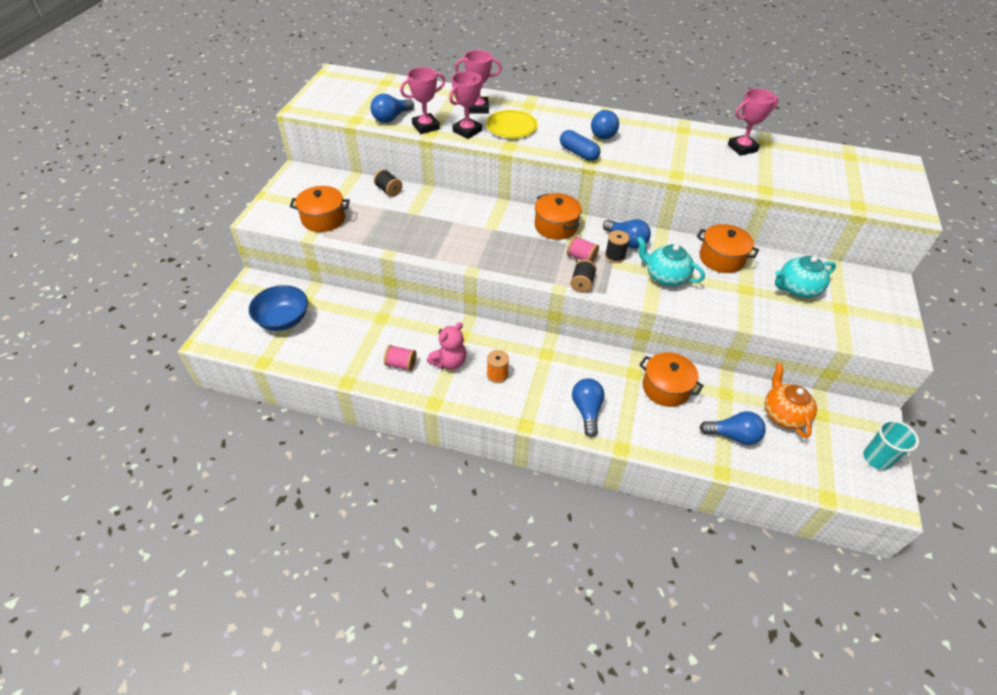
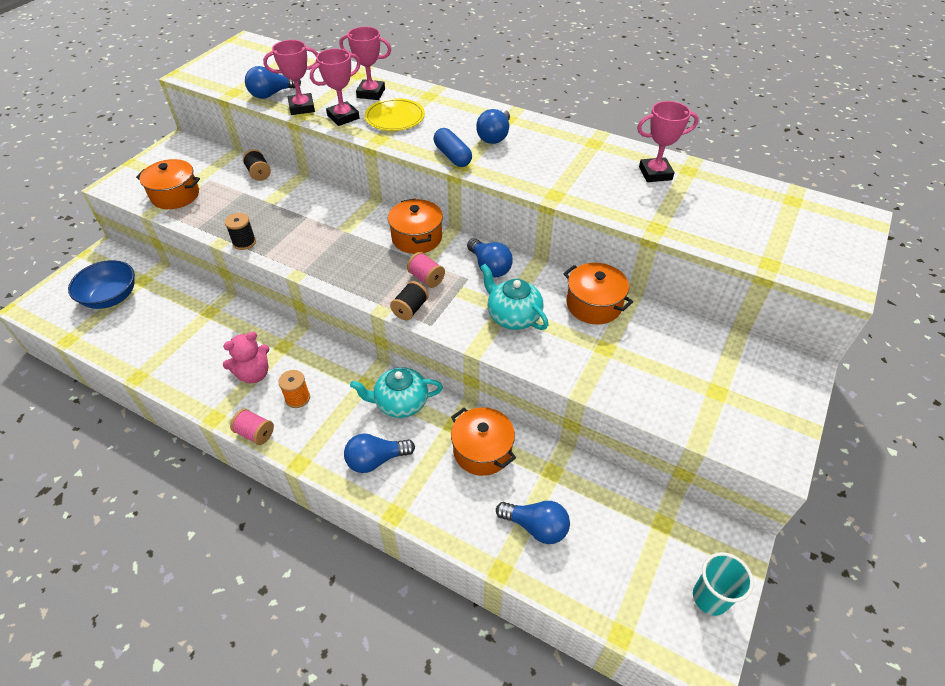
camera: 15 degrees right, 0 degrees up
pink spool [384,345,417,371] -> pink spool moved to [230,409,274,445]
blue light bulb [572,379,605,437] -> blue light bulb turned 120 degrees counterclockwise [344,433,415,473]
black spool [605,230,630,263] -> black spool moved to [225,213,256,250]
orange teapot [765,362,817,438] -> none
turquoise teapot [775,256,836,298] -> turquoise teapot moved to [350,367,443,418]

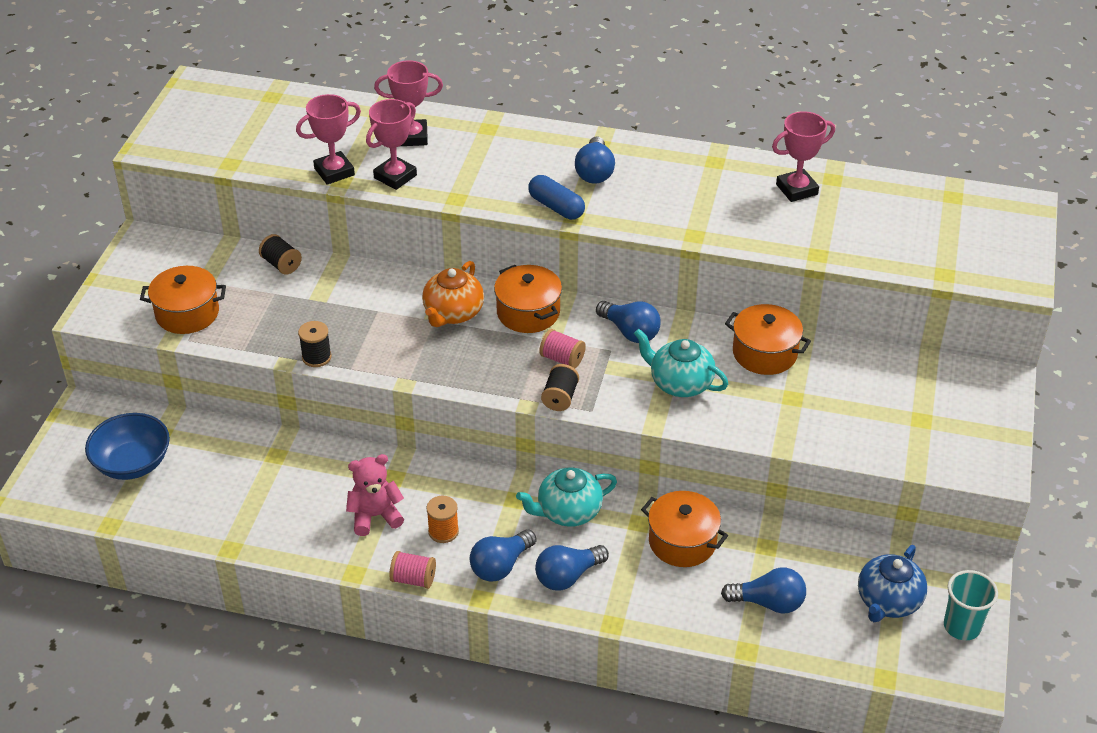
camera: 15 degrees left, 5 degrees down
pink teddy bear [223,332,269,383] -> pink teddy bear turned 150 degrees counterclockwise [346,454,404,536]
blue light bulb [245,66,301,99] -> blue light bulb moved to [470,529,536,582]
yellow plate [365,98,425,131] -> none
none -> orange teapot [422,261,484,327]
none -> blue teapot [858,545,928,622]

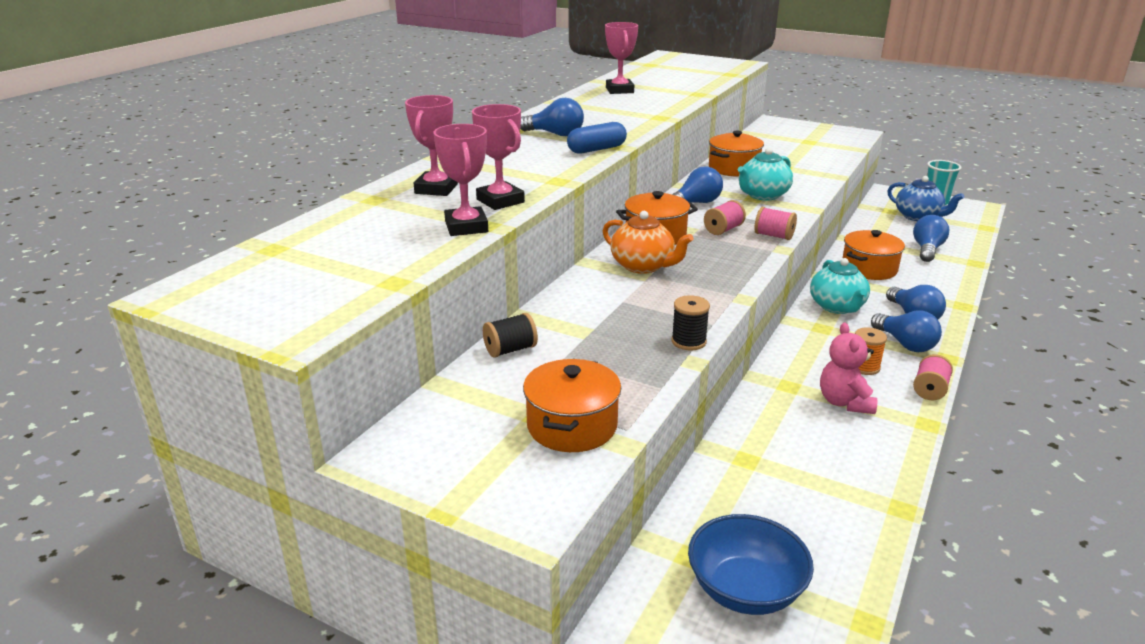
camera: 75 degrees left, 15 degrees down
black spool [541,364,579,411] -> pink spool [754,207,797,240]

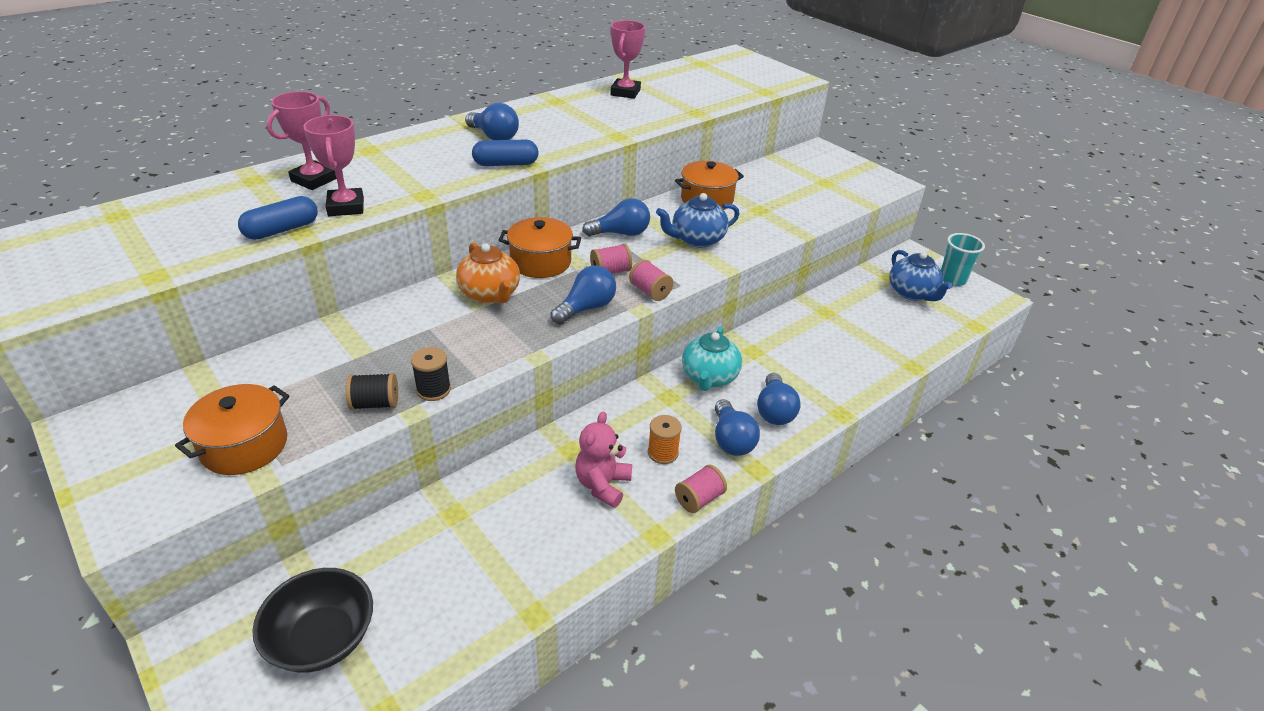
camera: 20 degrees right, 10 degrees up
pink trophy [433,124,488,236] -> blue capsule [238,196,318,240]
black spool [483,313,538,358] -> black spool moved to [346,373,398,410]
blue bowl [688,514,814,615] -> black bowl [252,568,373,673]
turquoise teapot [738,147,793,201] -> blue teapot [656,193,740,248]
orange pot [842,230,905,280] -> none
blue light bulb [913,215,949,262] -> blue light bulb moved to [551,266,616,324]

